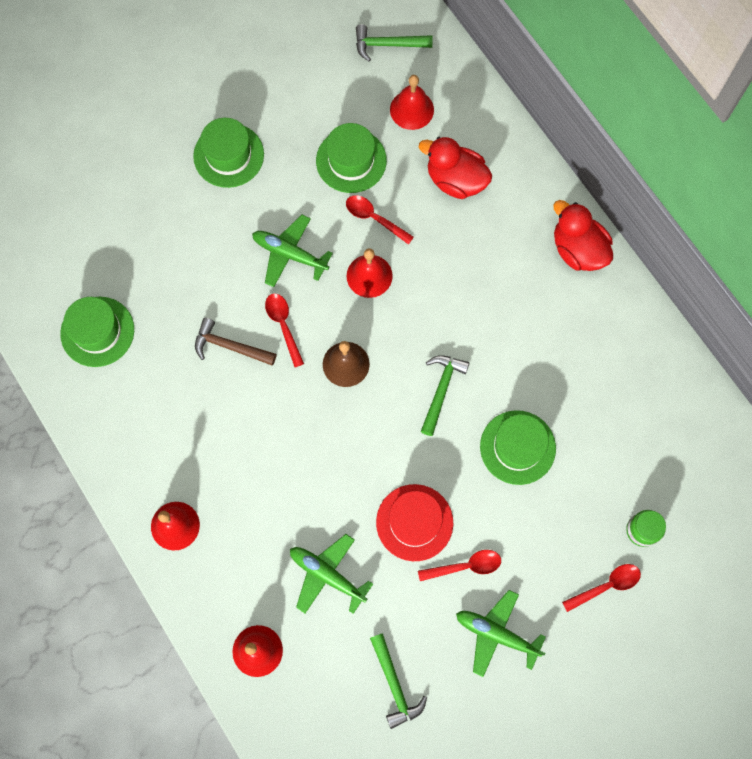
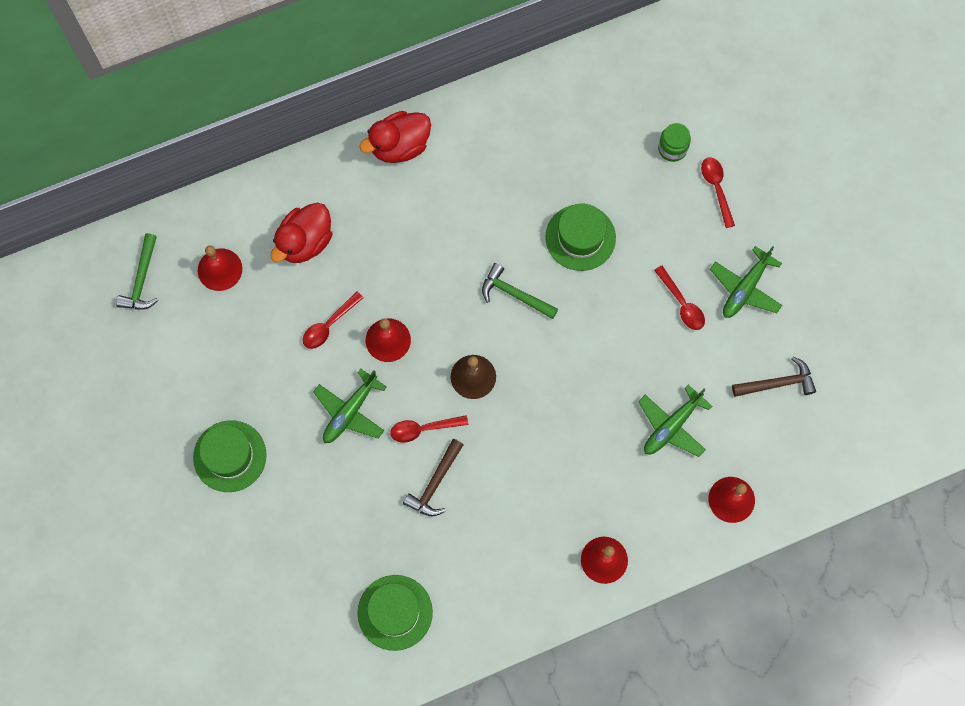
camera: 80 degrees left, 0 degrees up
green hat [316,123,387,193] -> none
green hammer [370,633,427,729] -> brown hammer [732,357,816,397]
red hat [376,484,453,561] -> none
red spoon [418,550,501,581] -> red spoon turned 150 degrees clockwise [654,265,705,330]

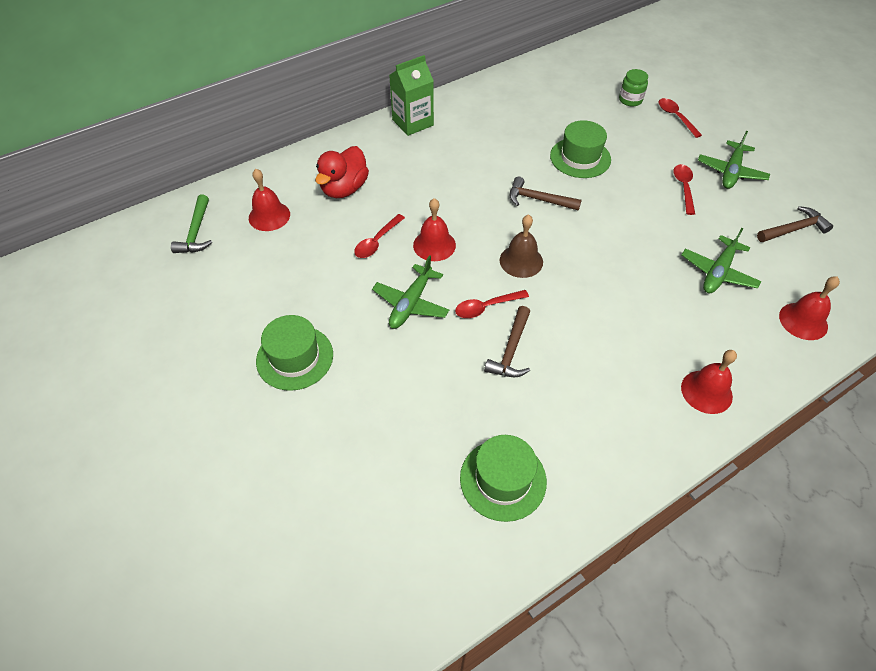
camera: 10 degrees left, 20 degrees down
red duck [359,111,431,163] -> green carton [389,55,434,136]
green hammer [482,263,558,319] -> brown hammer [510,177,582,211]
red spoon [654,265,705,330] -> red spoon turned 135 degrees counterclockwise [673,164,695,215]

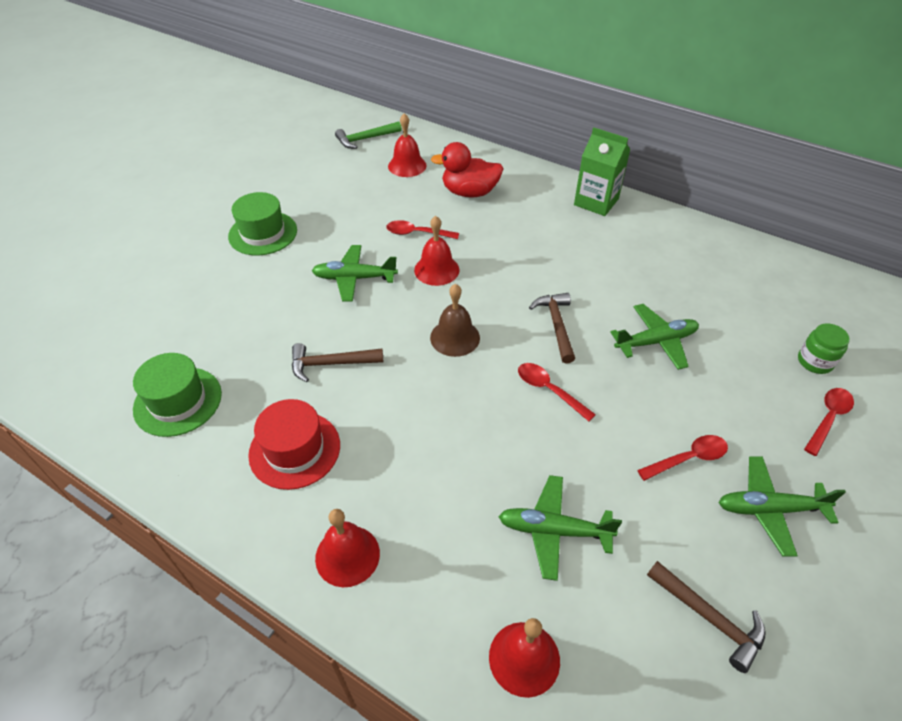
camera: 65 degrees right, 5 degrees down
red spoon [455,290,529,318] -> red spoon moved to [518,363,596,421]
green hat [550,120,611,178] -> green plane [610,304,699,370]
none -> red hat [248,399,340,490]

